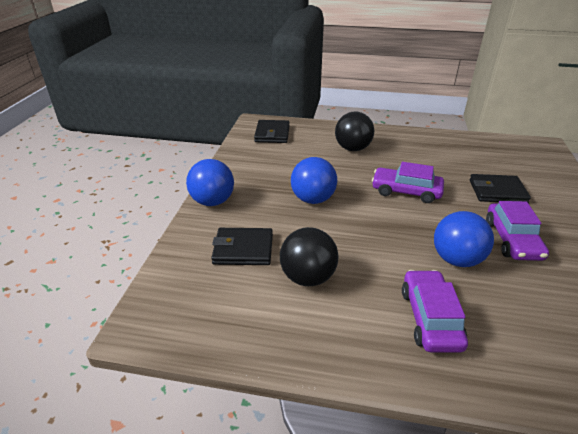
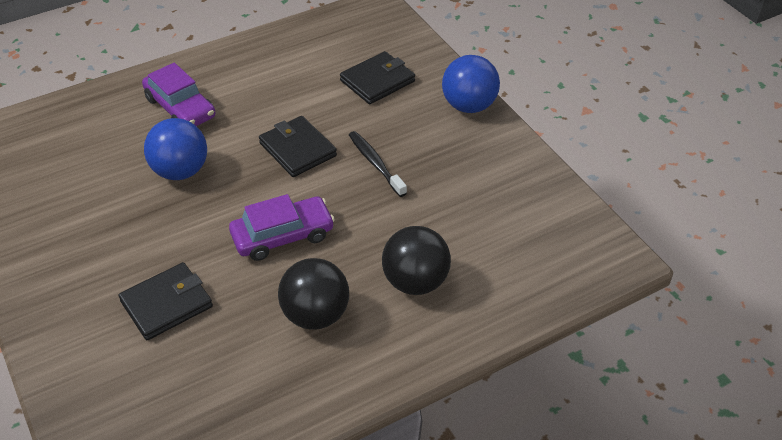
camera: 140 degrees right, 10 degrees up
black wallet [254,120,290,143] -> black wallet moved to [259,116,337,177]
black ball [280,227,339,286] -> black ball moved to [278,258,349,330]
blue ball [291,157,337,204] -> black toothbrush [349,131,407,197]
purple car [486,201,549,261] -> none

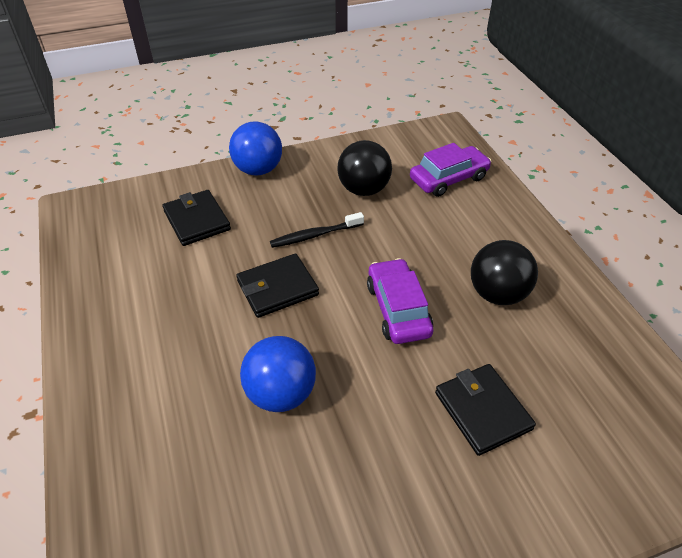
camera: 80 degrees left, 0 degrees up
purple car [142,63,216,126] -> purple car moved to [410,143,491,197]
black ball [382,226,451,295] -> black ball moved to [337,140,392,196]

